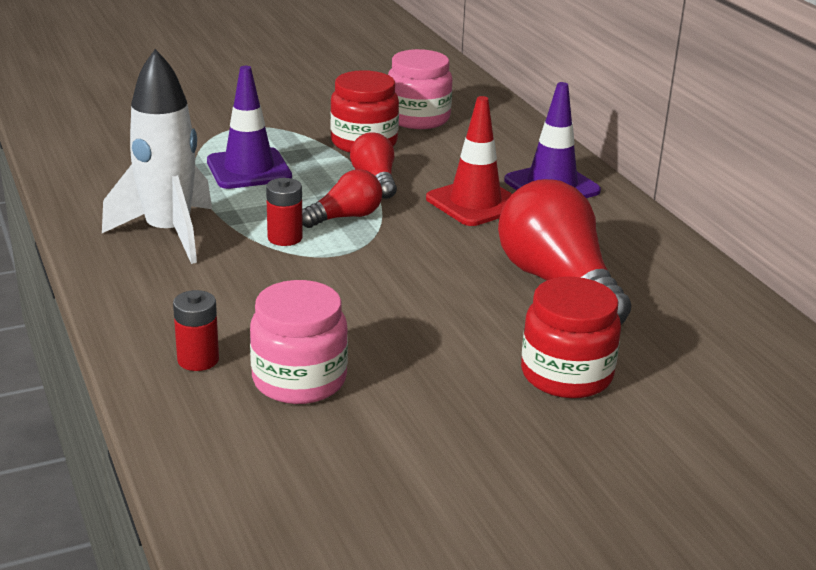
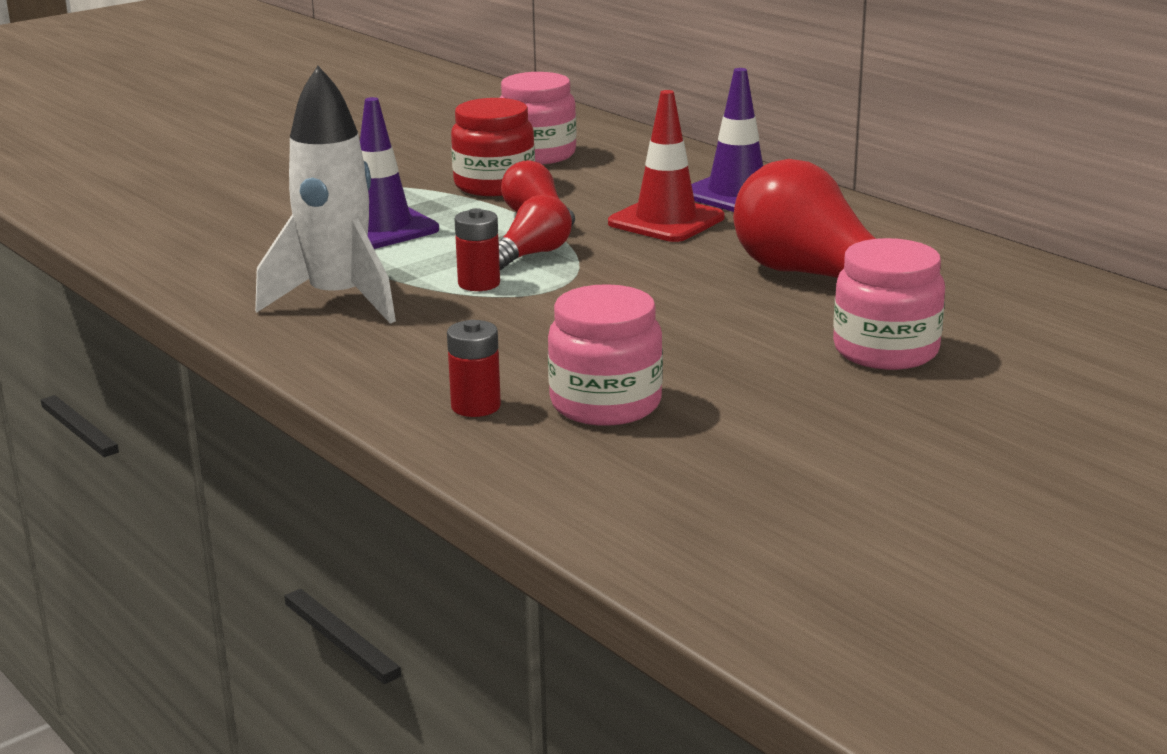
camera: 15 degrees left, 5 degrees down
red jar [521,277,621,398] -> pink jar [833,238,945,370]

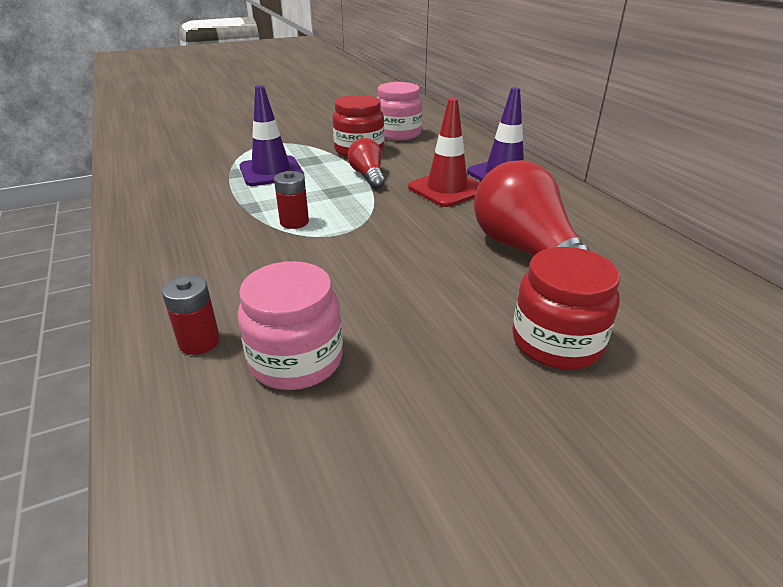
camera: 15 degrees right, 10 degrees up
white rocket [255,66,396,324] -> none
red light bulb [499,195,572,270] -> none
pink jar [833,238,945,370] -> red jar [512,247,620,370]

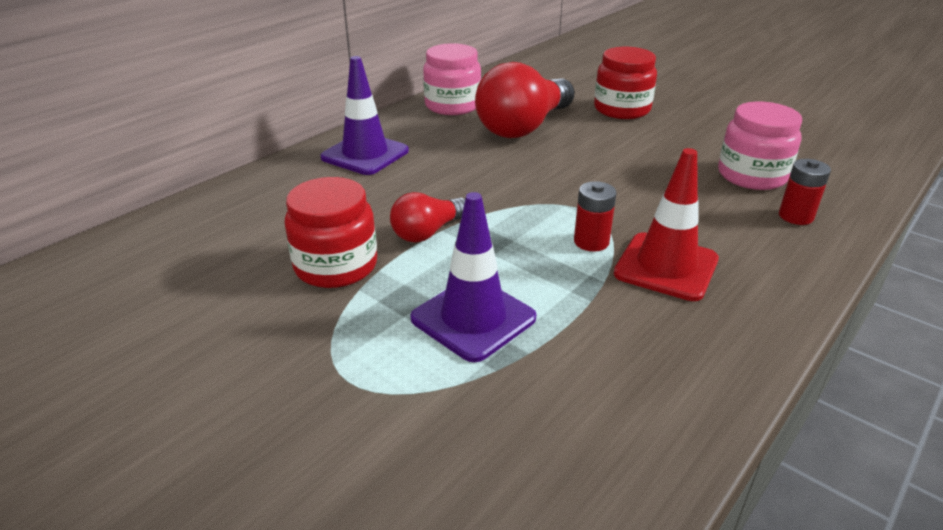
camera: 115 degrees left, 0 degrees up
pink jar [377,82,422,141] -> pink jar moved to [423,43,481,115]
red traffic cone [408,98,480,207] -> red traffic cone moved to [614,148,719,301]

